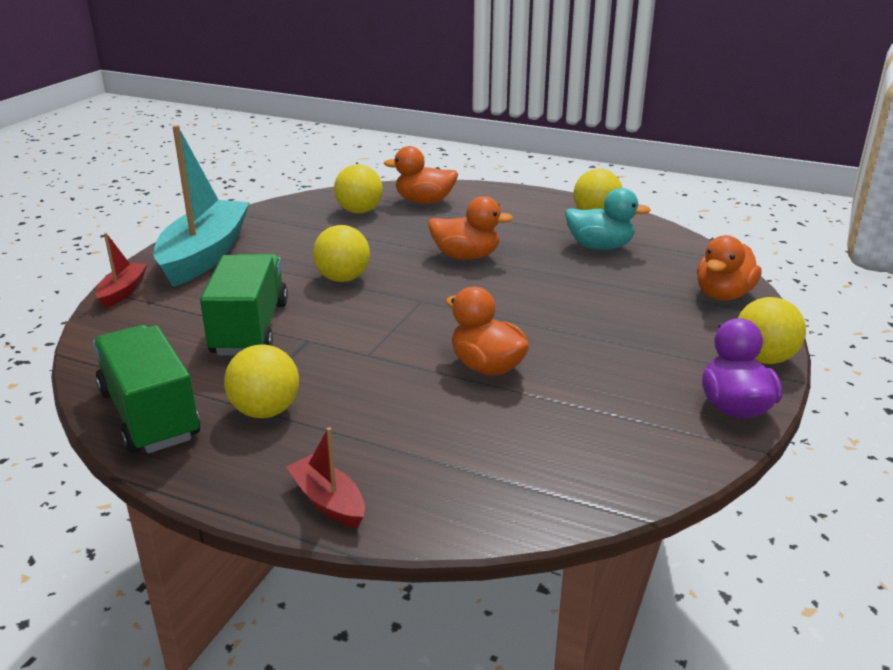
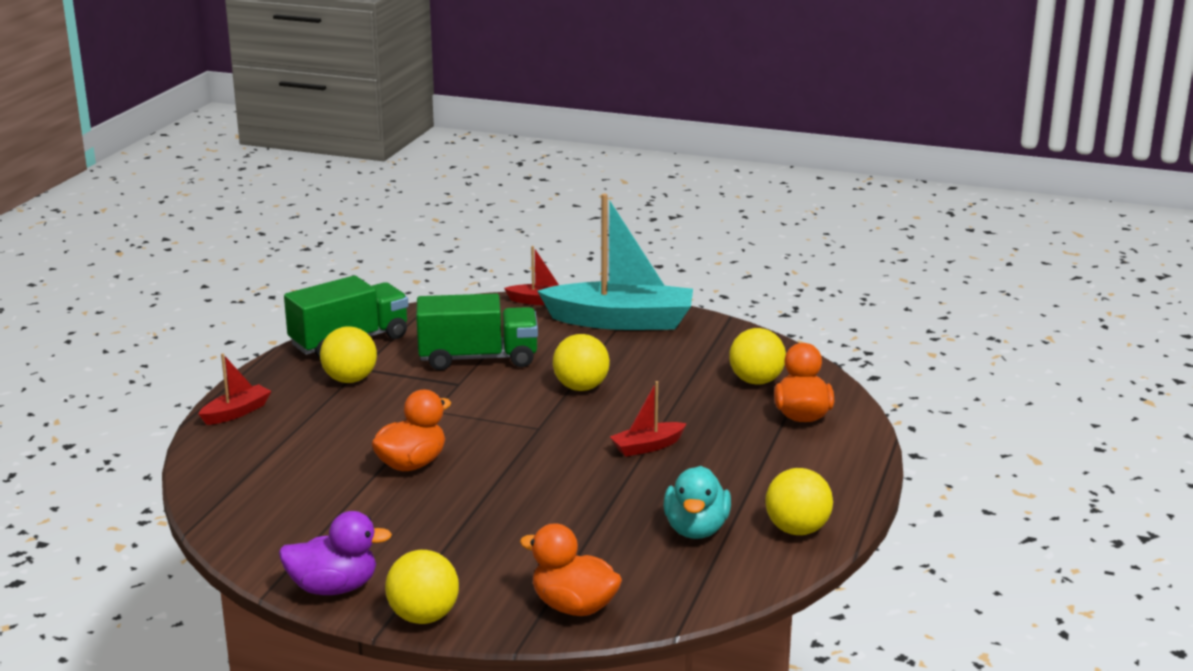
camera: 85 degrees right, 5 degrees down
orange duck [428,196,514,260] -> red boat [610,381,687,457]

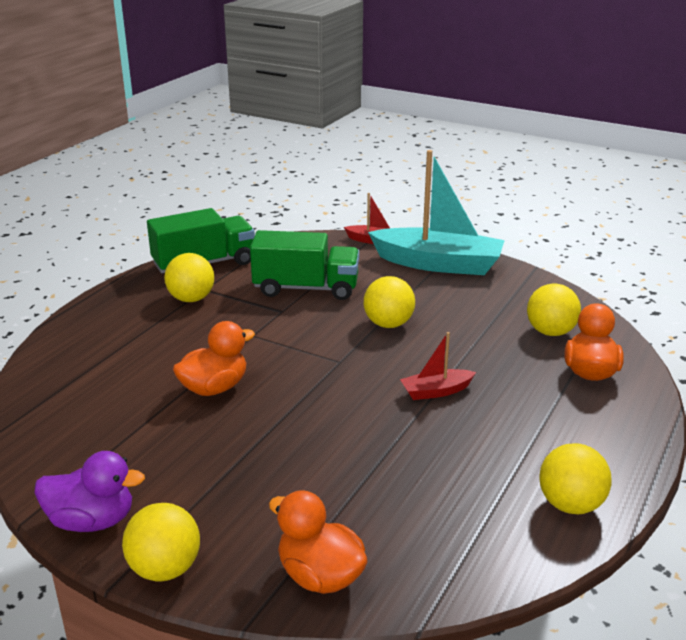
camera: 10 degrees right, 5 degrees up
red boat [198,354,271,425] -> none
turquoise duck [663,466,731,539] -> none

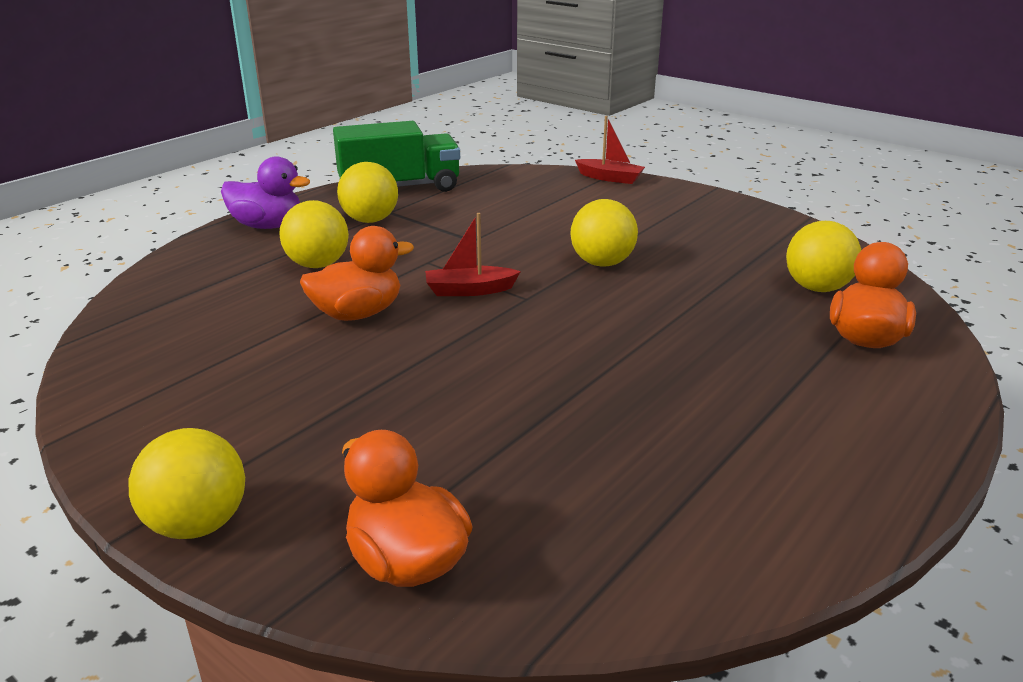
camera: 10 degrees right, 0 degrees up
purple duck [35,451,145,532] -> purple duck moved to [221,156,310,229]
green truck [250,230,359,300] -> none
turquoise boat [368,150,505,275] -> none
red boat [400,332,476,400] -> red boat moved to [425,213,521,296]
yellow ball [539,443,612,514] -> yellow ball moved to [279,200,349,268]

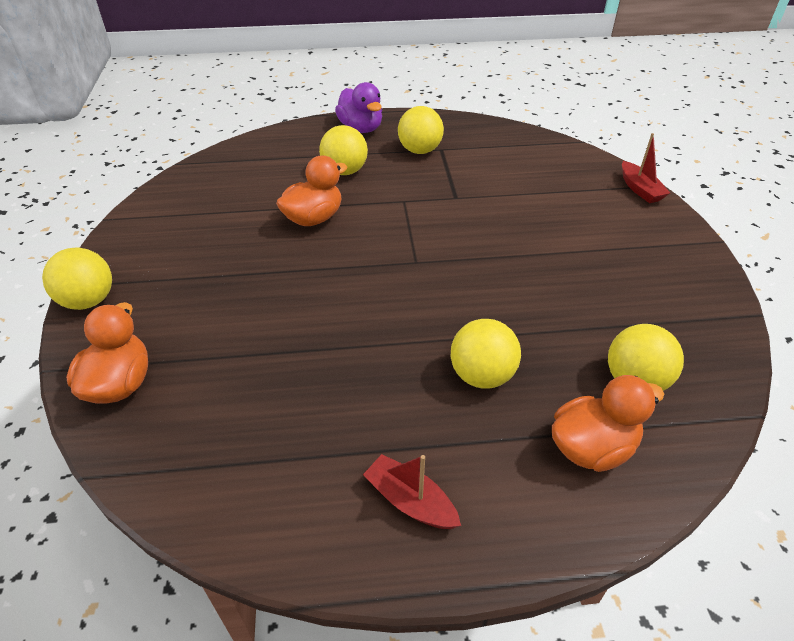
camera: 45 degrees right, 15 degrees up
orange duck [300,226,414,321] -> orange duck turned 60 degrees counterclockwise [276,155,347,226]
green truck [333,121,460,192] -> none
red boat [425,213,521,296] -> red boat moved to [363,454,461,529]
yellow ball [570,199,638,267] -> yellow ball moved to [451,319,521,389]

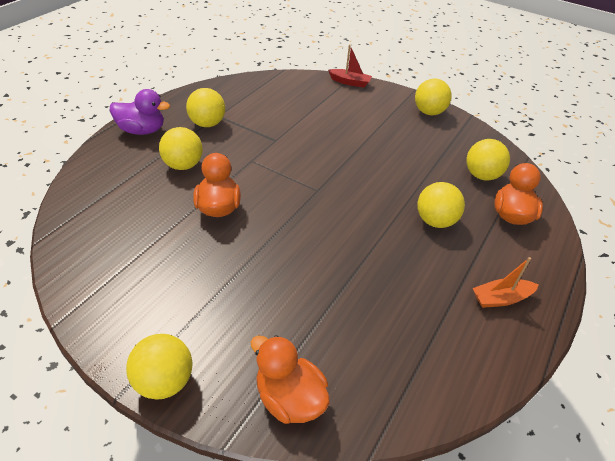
camera: 55 degrees left, 0 degrees up
red boat [363,454,461,529] -> orange boat [472,257,539,308]
none -> yellow ball [415,79,452,115]

